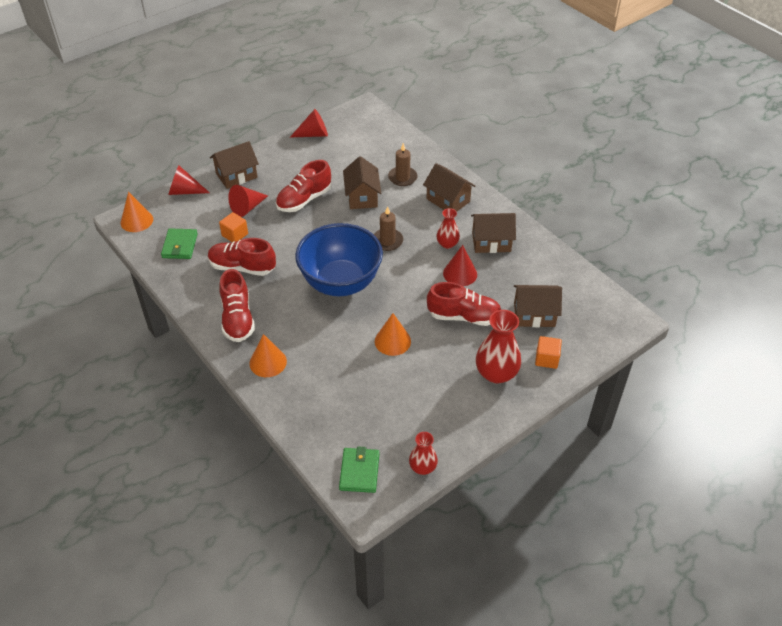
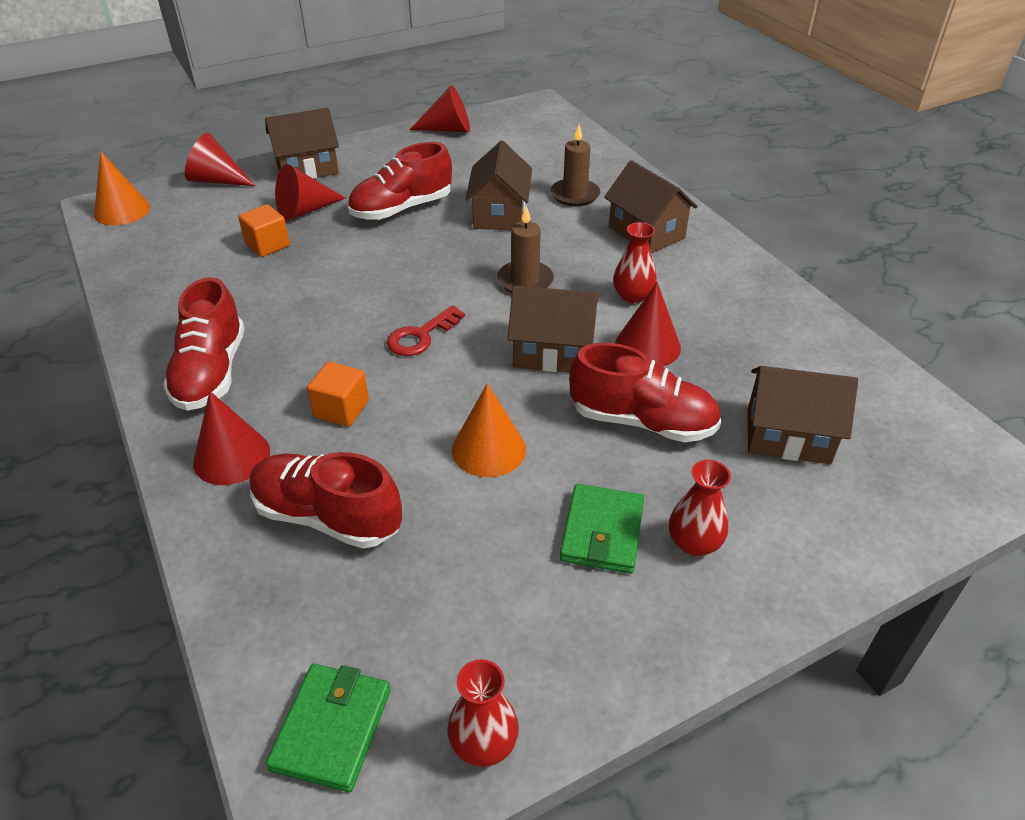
camera: 10 degrees right, 5 degrees down
green wallet [161,228,198,259] -> green wallet moved to [560,484,644,574]
red shoe [208,238,276,276] -> red shoe moved to [250,452,402,549]
orange cone [249,334,287,377] -> red cone [193,391,270,485]
blue bowl [295,223,383,296] -> red key [387,305,465,356]
brown house [471,213,516,253] -> brown house moved to [508,286,598,372]
red vase [476,310,521,384] -> red vase [669,460,731,556], size x0.58
orange cube [535,336,562,369] -> orange cube moved to [307,361,369,427]

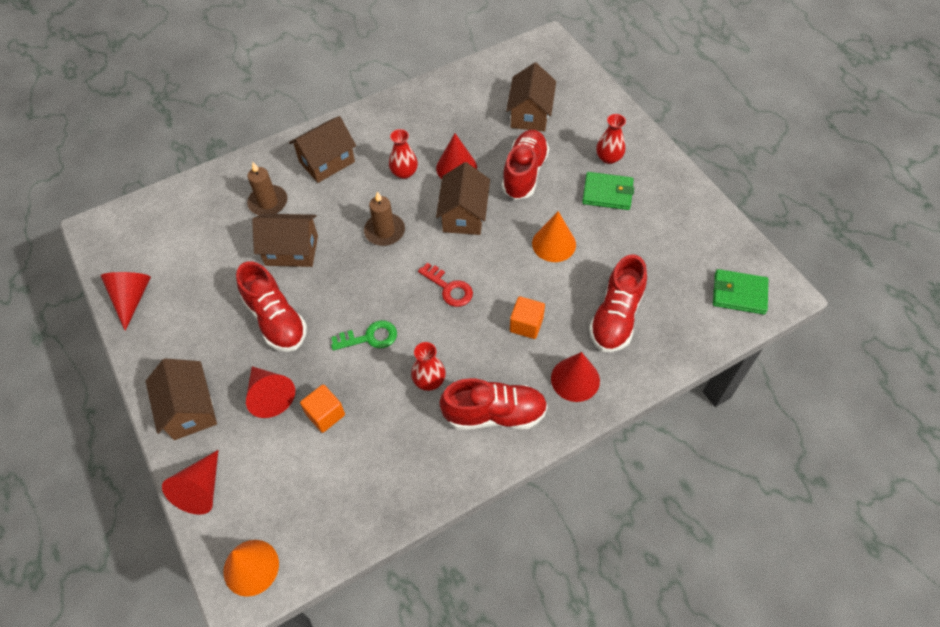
camera: 90 degrees left, 15 degrees up
red vase [447,659,519,767] -> red vase moved to [411,342,446,391]
none -> green key [331,320,397,351]

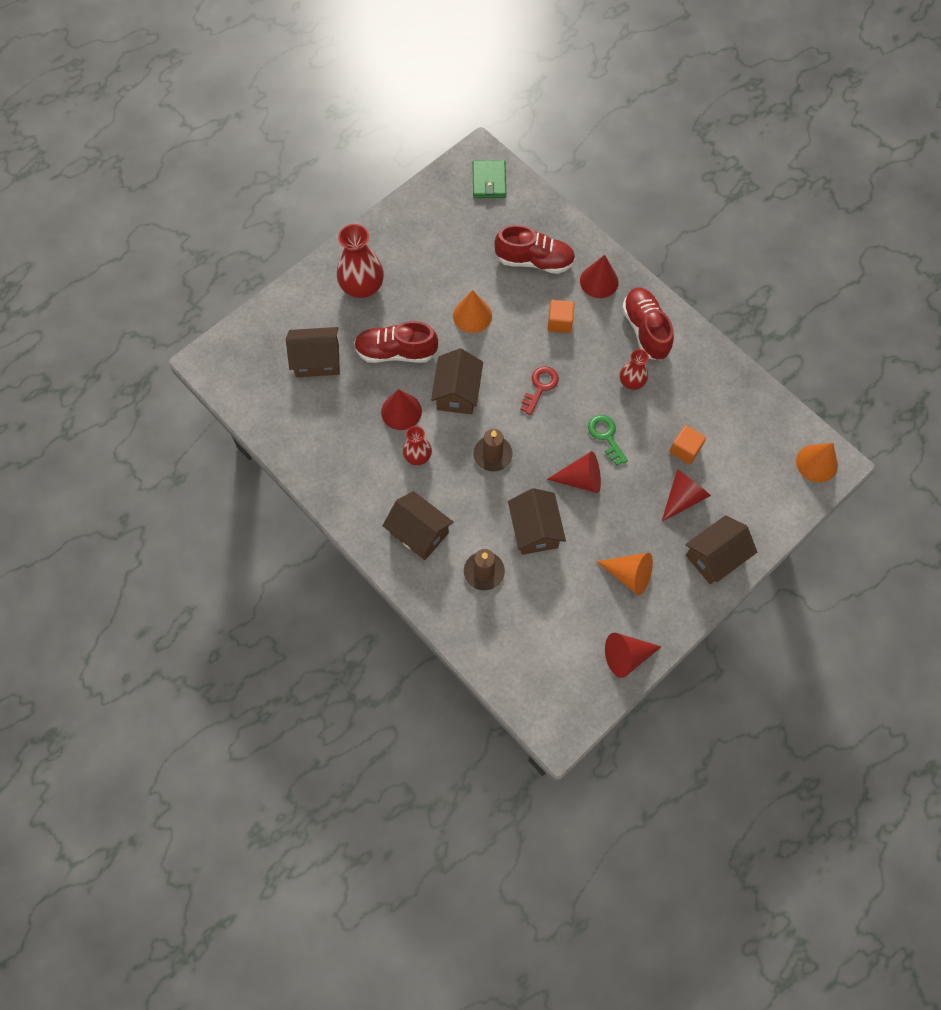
camera: 105 degrees left, 10 degrees up
red cone [162,450,218,515] -> red cone moved to [547,451,601,493]
red shoe [236,261,307,352] -> none
brown house [436,162,490,235] -> brown house turned 75 degrees counterclockwise [431,348,483,414]
green wallet [582,172,634,210] -> none
red vase [596,114,626,164] -> red vase [337,224,384,298], size x1.71
none -> orange cone [596,553,653,595]

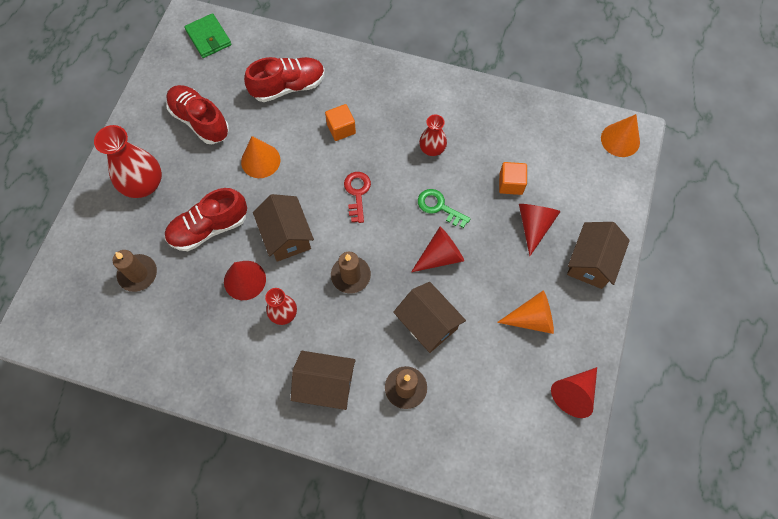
camera: 30 degrees left, 0 degrees up
brown house [286,327,340,377] -> brown candle [113,250,157,292]
red cone [580,255,619,298] -> none
red shoe [622,287,674,360] -> red shoe moved to [166,85,229,144]

